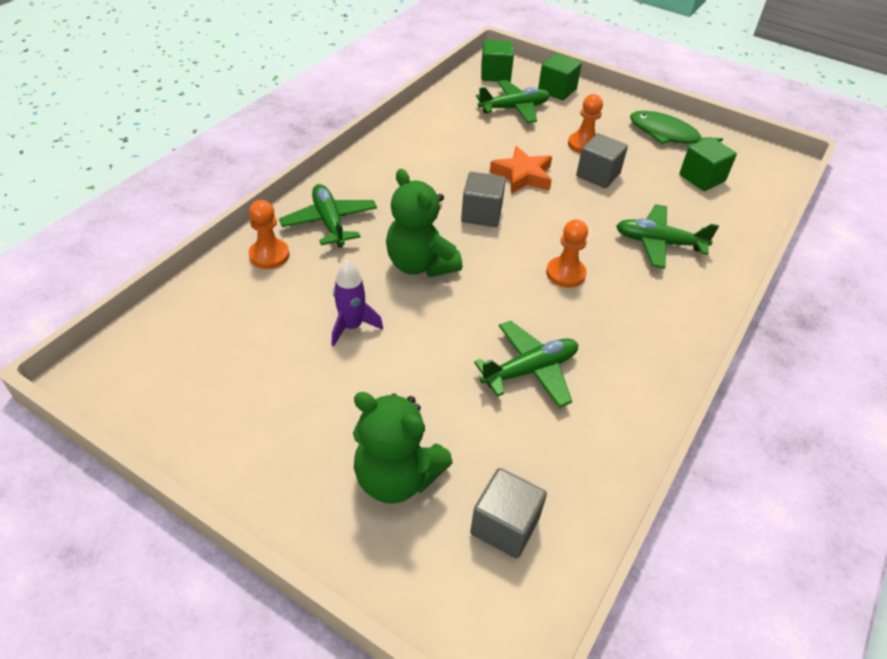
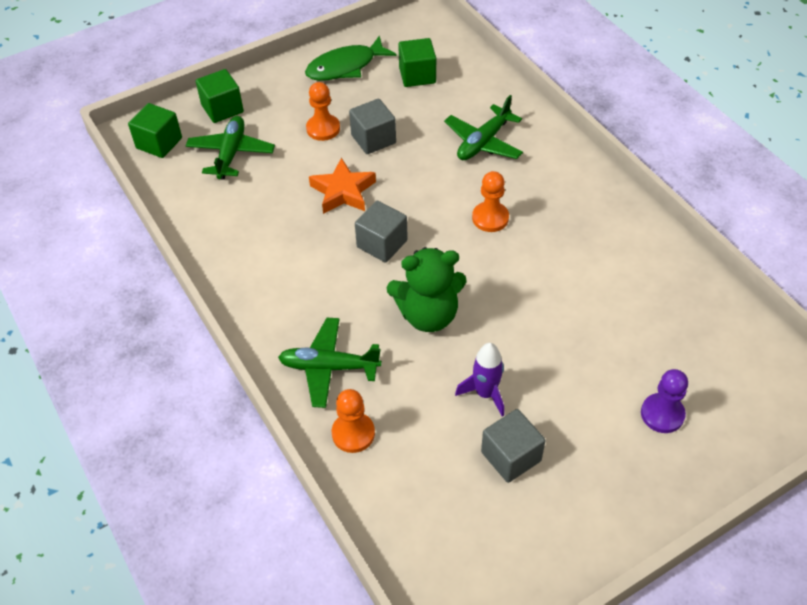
camera: 60 degrees left, 5 degrees up
green teddy bear [353,392,453,503] -> purple pawn [641,369,688,433]
grey cube [470,468,547,559] -> grey cube moved to [481,409,546,483]
green plane [474,321,578,408] -> none

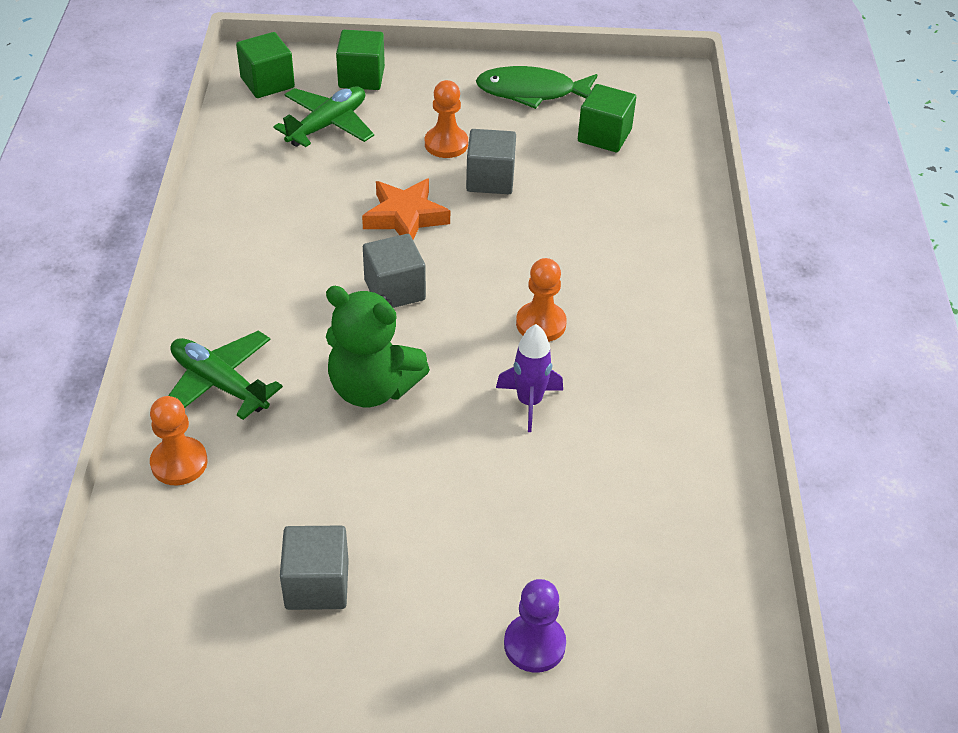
camera: 30 degrees right, 5 degrees down
green plane [444,95,523,160] -> none
purple rocket [455,343,504,417] -> purple rocket moved to [496,324,563,432]

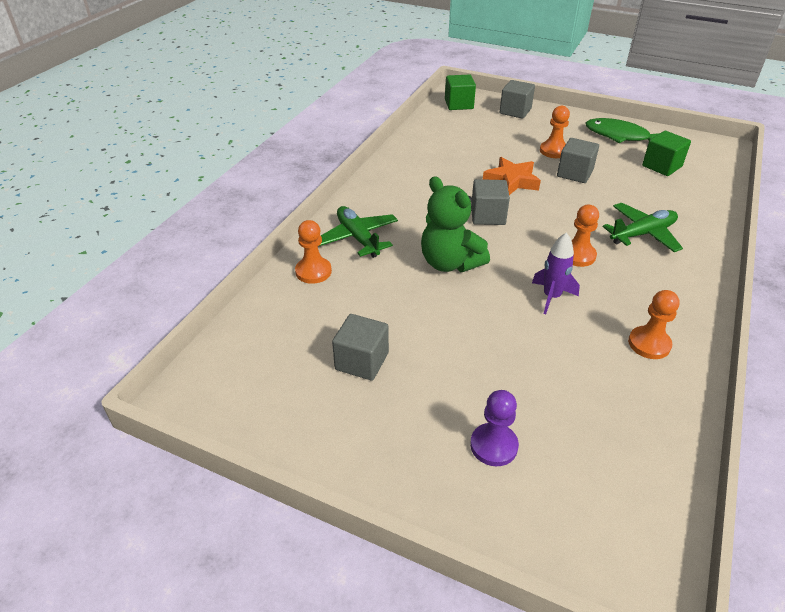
camera: 25 degrees right, 5 degrees down
green plane [274,86,374,147] -> green plane moved to [603,203,683,252]
green cube [336,30,385,90] -> grey cube [500,80,535,119]
none -> orange pawn [628,290,679,359]

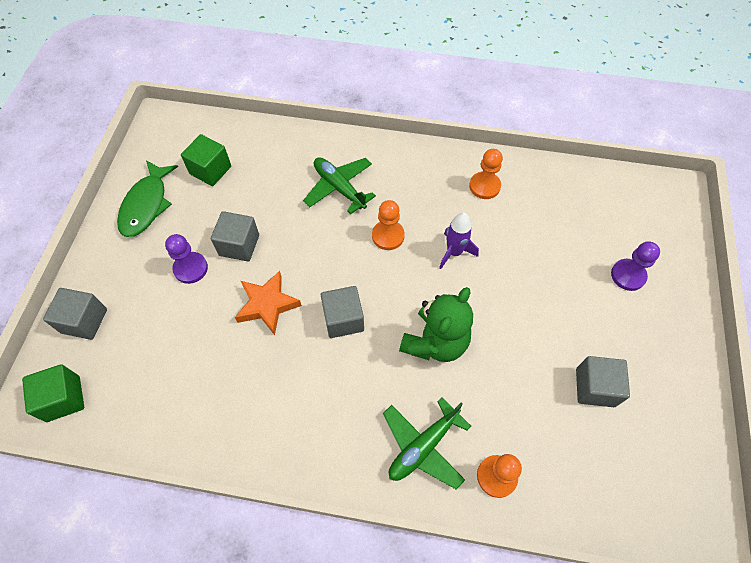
camera: 105 degrees left, 20 degrees up
orange pawn [540,106,570,158] -> purple pawn [165,234,208,284]

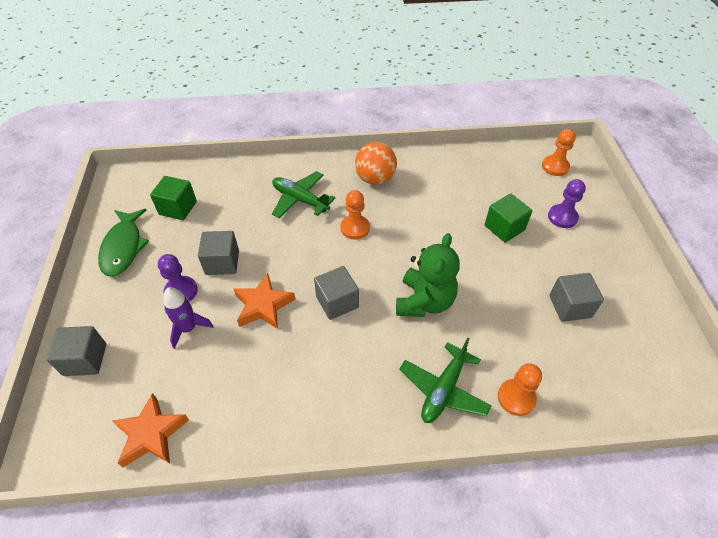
camera: 15 degrees left, 10 degrees down
green cube [22,364,84,422] -> green cube moved to [485,194,532,243]
purple rocket [439,213,479,269] -> purple rocket moved to [163,287,214,349]
orange pawn [469,149,503,199] -> orange pawn moved to [542,129,576,176]
none -> orange star [112,393,189,468]
none -> orange ball [355,142,397,185]

